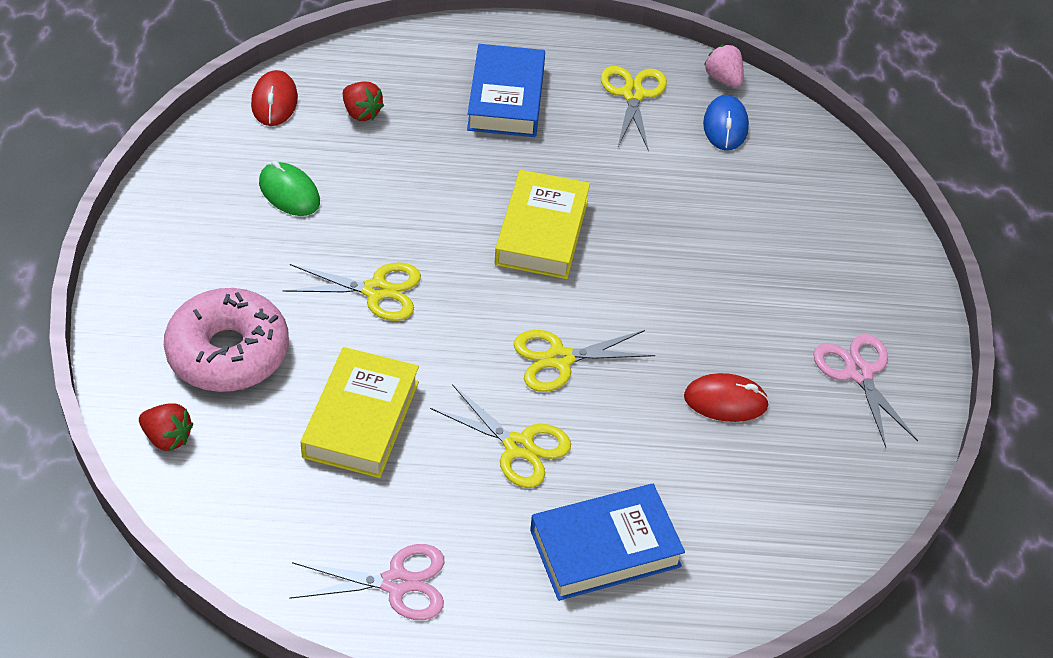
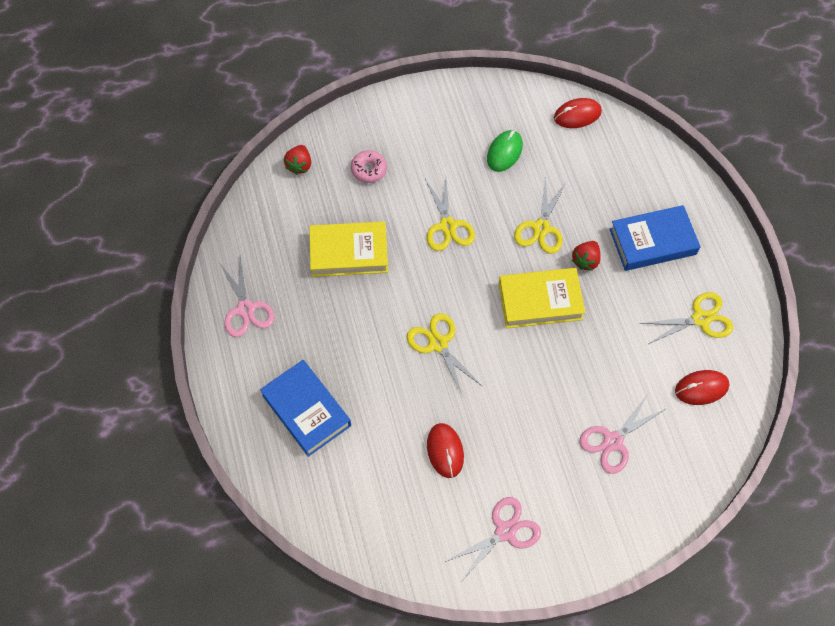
camera: 75 degrees right, 15 degrees up
pink donut [164,288,289,392] -> pink donut [351,150,387,183], size x0.49
red strawberry [343,82,384,121] -> red strawberry moved to [572,241,601,271]
yellow scissors [430,384,571,488] -> yellow scissors moved to [514,176,566,254]
blue mouse [703,95,749,151] -> red mouse [675,370,730,405]
pink strawberry [704,45,743,88] -> none
none -> pink scissors [579,394,667,474]

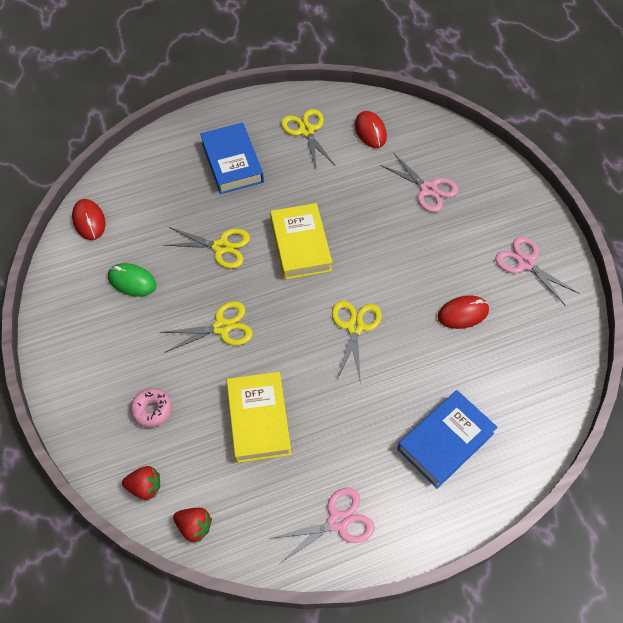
camera: 95 degrees left, 5 degrees down
yellow scissors [407,313,483,397] -> yellow scissors turned 135 degrees clockwise [332,301,382,380]
red strawberry [572,241,601,271] -> red strawberry moved to [173,508,212,543]

